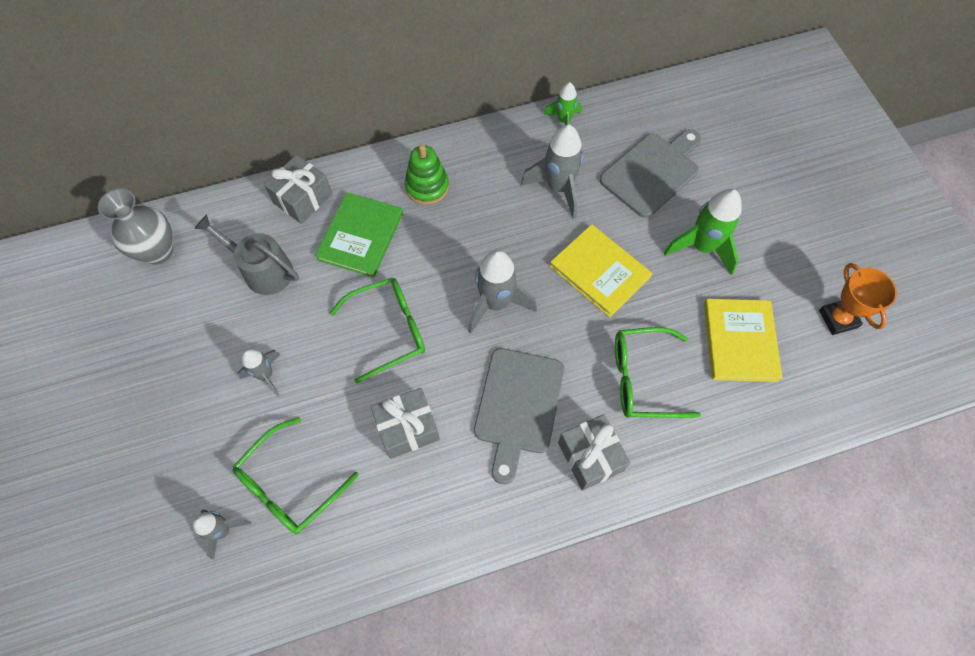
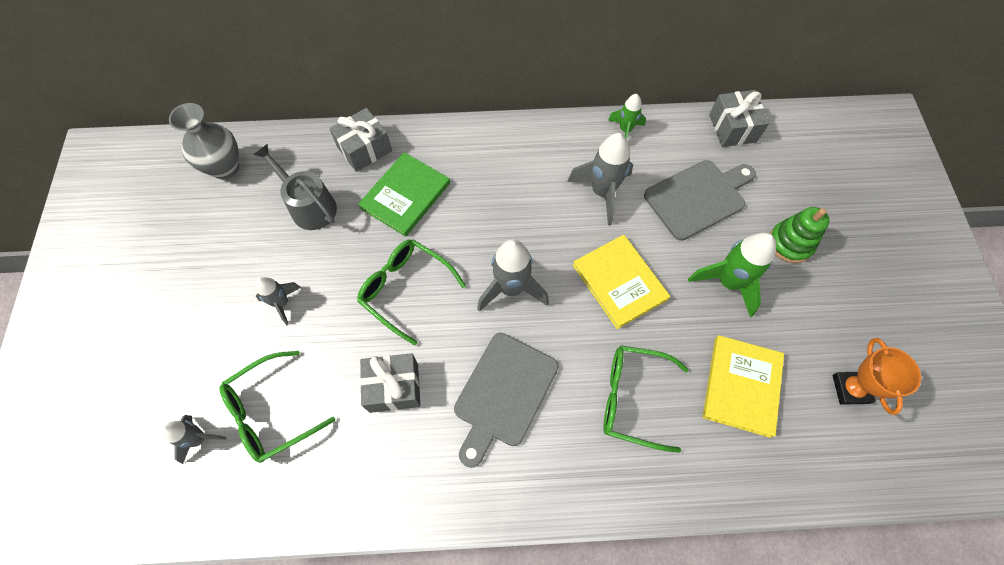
camera: 15 degrees right, 0 degrees up
green glasses [330,278,425,383] -> green glasses turned 135 degrees counterclockwise [357,239,466,346]
green stacking toy [405,145,449,205] -> green stacking toy moved to [770,207,829,263]
grey gift [558,414,630,491] -> grey gift moved to [709,90,769,147]

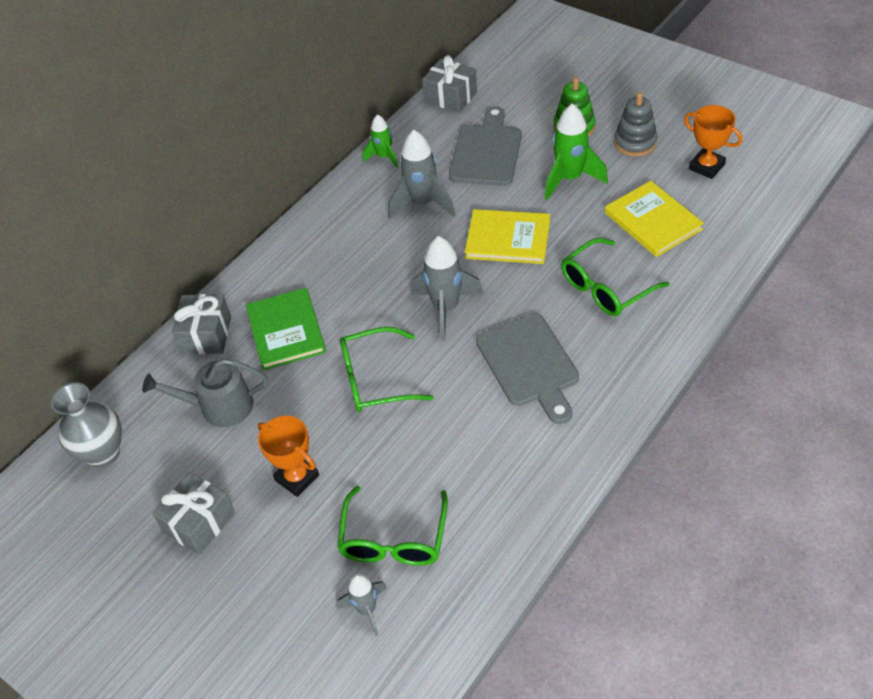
camera: 45 degrees left, 15 degrees down
grey rocket [256,277,301,325] -> orange trophy [258,416,319,497]
grey gift [360,353,420,413] -> grey gift moved to [153,472,235,555]
none -> grey stacking toy [614,92,657,157]

